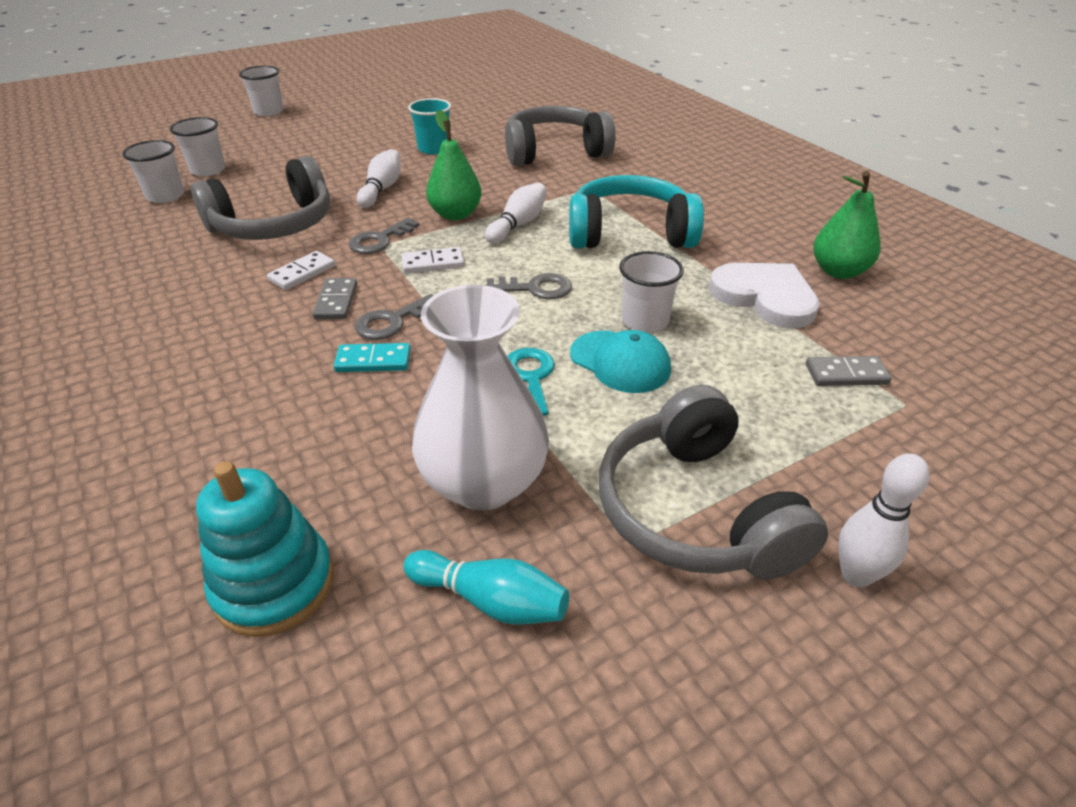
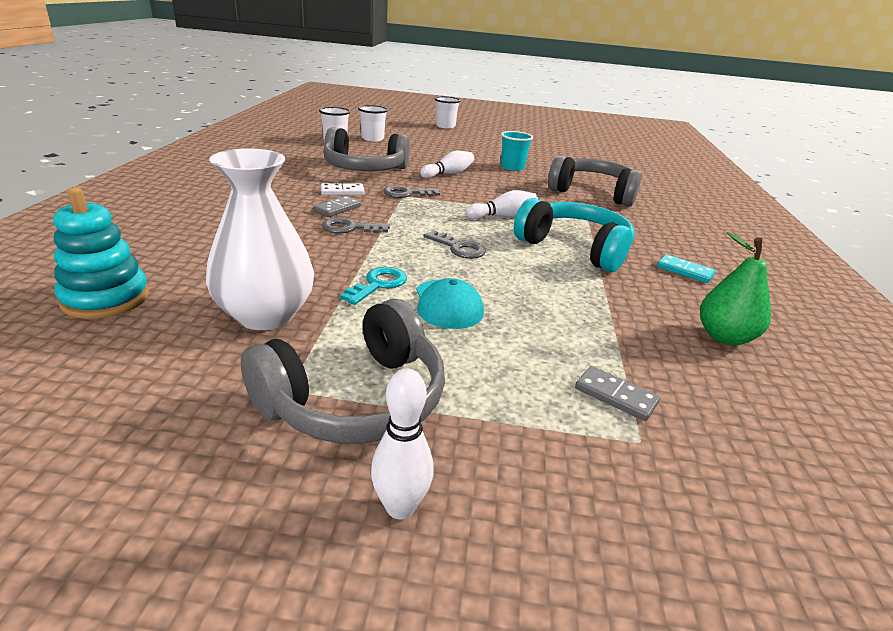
camera: 35 degrees right, 10 degrees down
turquoise domino [334,343,411,372] -> turquoise domino moved to [657,254,716,283]
white domino [401,247,464,273] -> none
turquoise bowling pin [403,550,569,625] -> none
green pear [426,110,482,220] -> none
grey headphones [599,385,828,579] -> grey headphones turned 150 degrees counterclockwise [241,299,445,444]
white cup [619,251,684,332] -> none
white heart [709,263,820,328] -> none

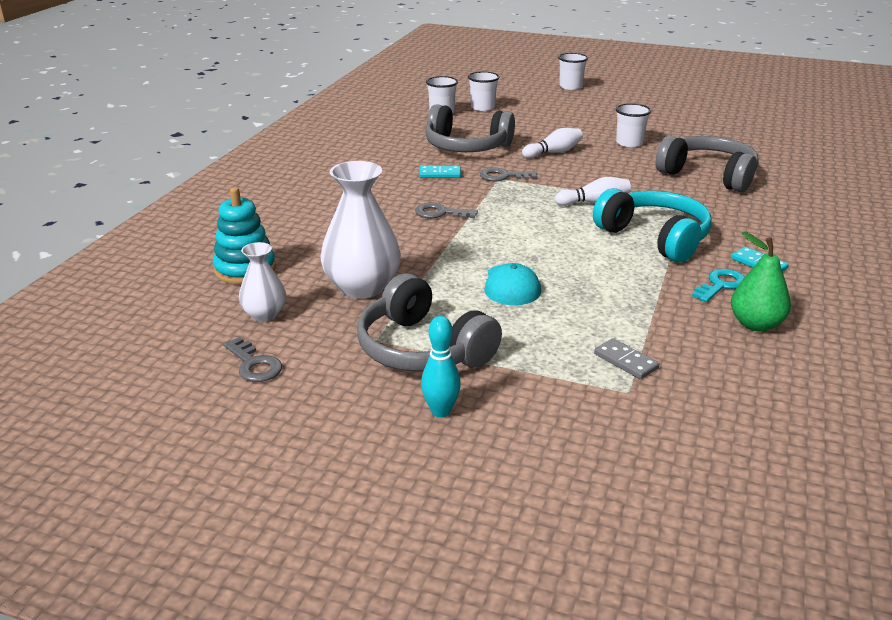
camera: 15 degrees right, 0 degrees up
grey headphones [241,299,445,444] -> grey headphones turned 75 degrees clockwise [357,273,502,372]
grey domino [313,196,361,217] -> none
white domino [321,183,365,195] -> turquoise domino [419,166,461,178]
turquoise key [340,267,407,305] -> turquoise key moved to [692,269,745,302]
white bowling pin [371,368,434,519] -> turquoise bowling pin [421,316,461,418]
grey key [423,230,486,259] -> grey key moved to [223,337,282,382]
turquoise cup [501,131,533,171] -> white cup [616,103,651,147]
none -> white vase [239,242,286,322]

